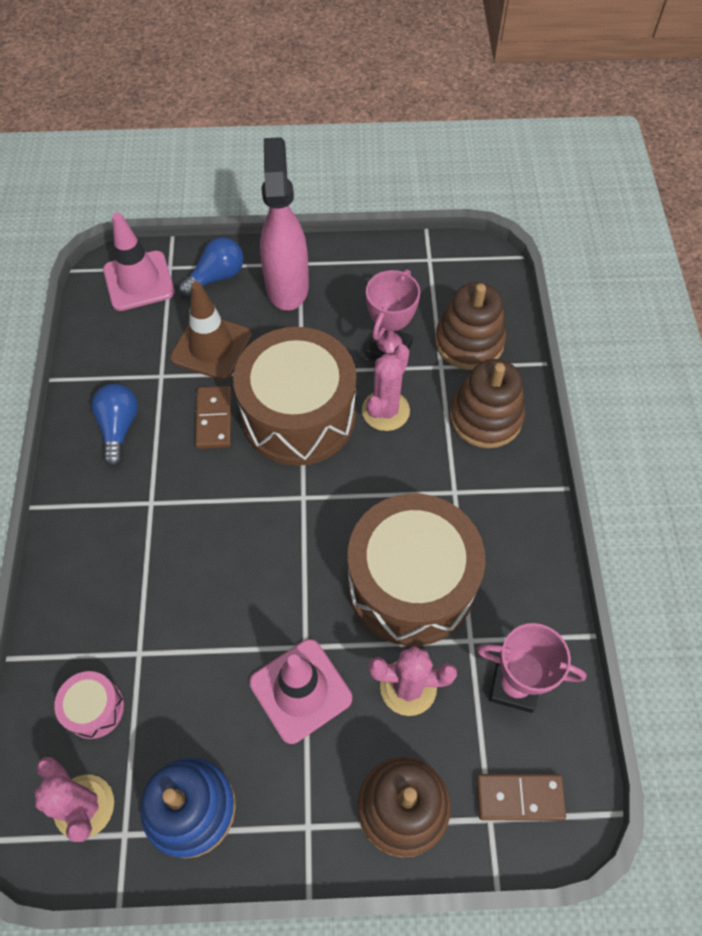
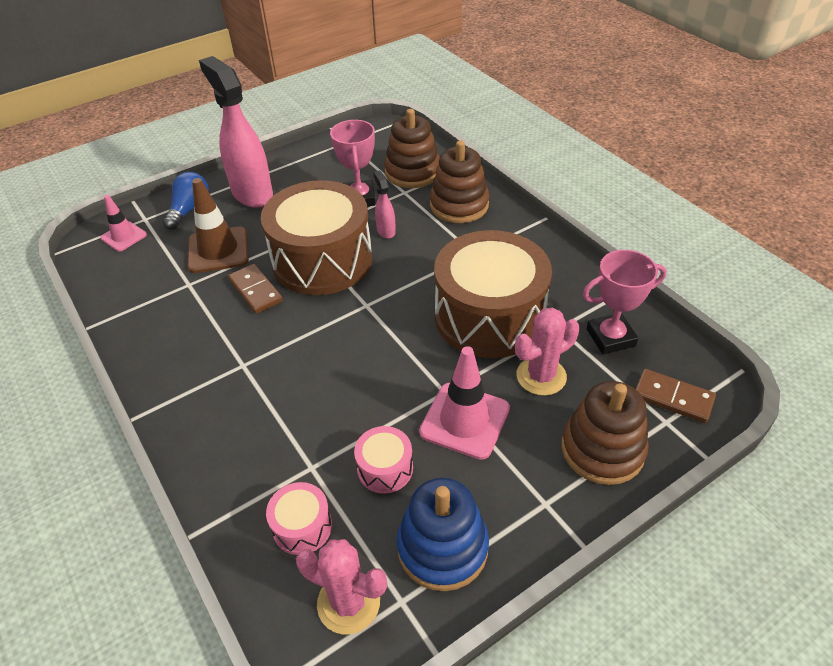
camera: 30 degrees left, 15 degrees down
blue light bulb [92,384,138,467] -> none
pink traffic cone [103,213,175,311] -> pink traffic cone [101,195,147,251], size x0.61
pink cactus [362,344,410,431] -> pink spray bottle [373,170,396,239]
brown domino [476,774,566,820] -> brown domino turned 60 degrees clockwise [635,369,716,423]
none -> pink drum [354,426,413,494]

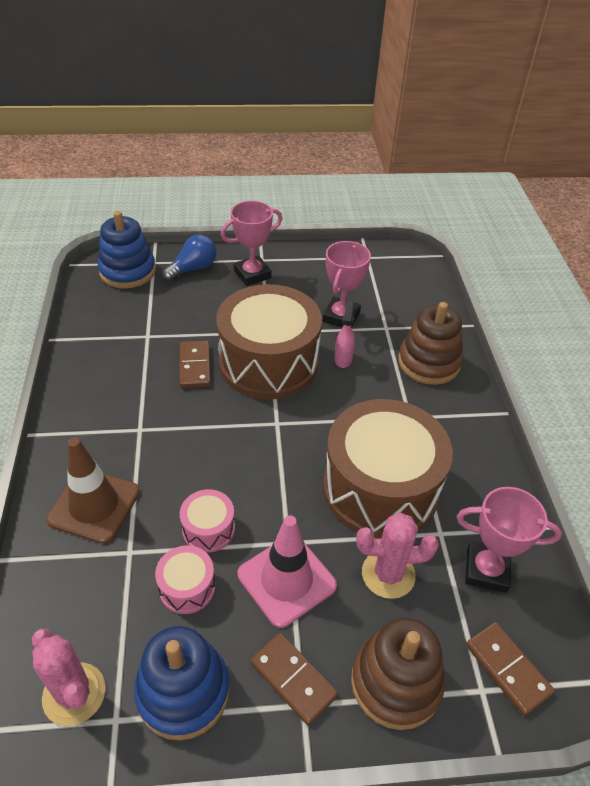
camera: 25 degrees right, 0 degrees up
pink traffic cone [101,195,147,251] -> blue stacking toy [98,211,156,289]
brown traffic cone [187,178,249,273] -> brown traffic cone moved to [46,437,140,544]
pink spray bottle [199,56,273,208] -> pink trophy [221,200,282,286]
pink drum [266,482,332,555] -> pink drum moved to [180,489,235,553]
brown stacking toy [384,109,440,188] -> none
none -> brown domino [251,633,338,726]

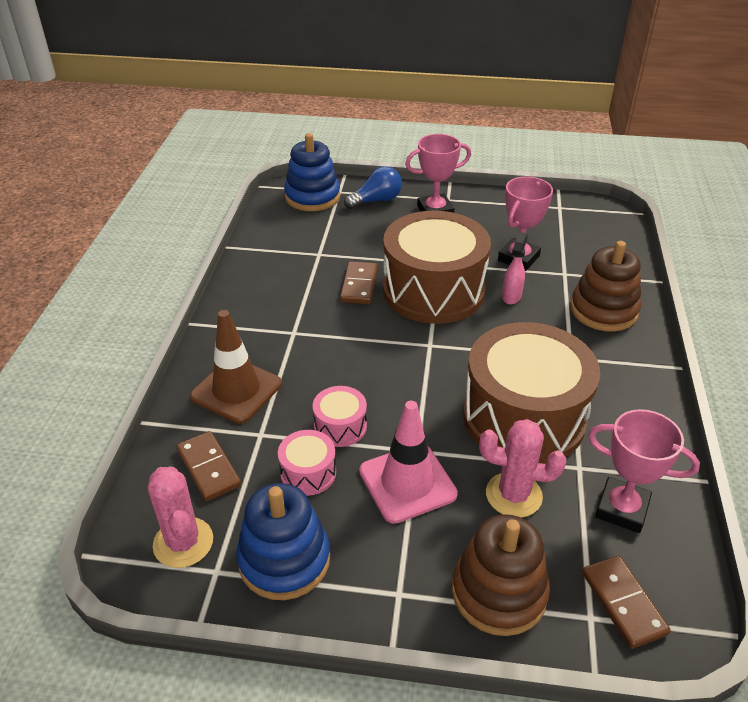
camera: 15 degrees right, 5 degrees down
brown domino [251,633,338,726] -> brown domino moved to [176,431,241,501]

